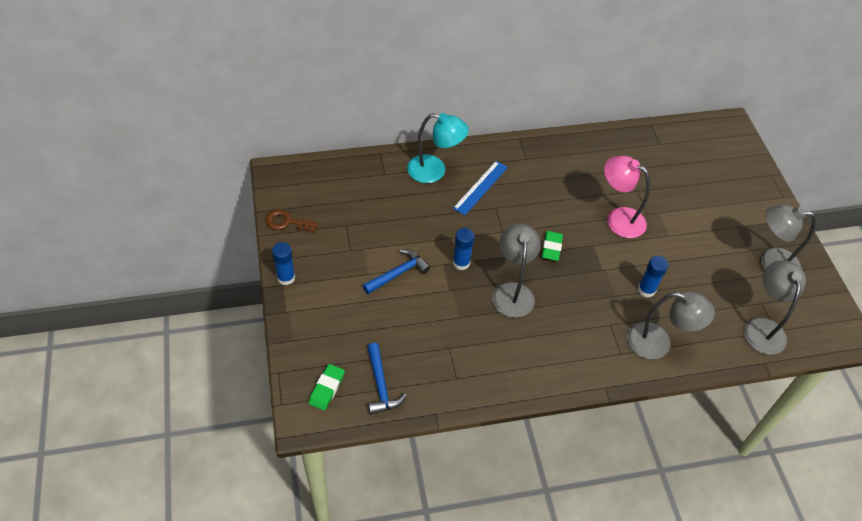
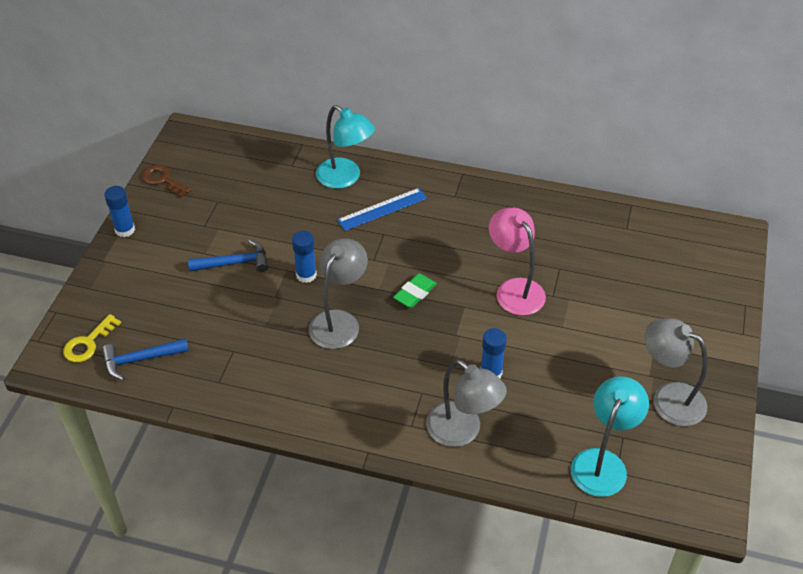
camera: 30 degrees right, 5 degrees down
green eraser [309,364,345,411] -> yellow key [63,314,121,362]
blue hammer [367,343,407,415] -> blue hammer turned 60 degrees clockwise [102,338,189,380]
grey lamp [743,260,806,355] -> turquoise lamp [571,376,649,497]

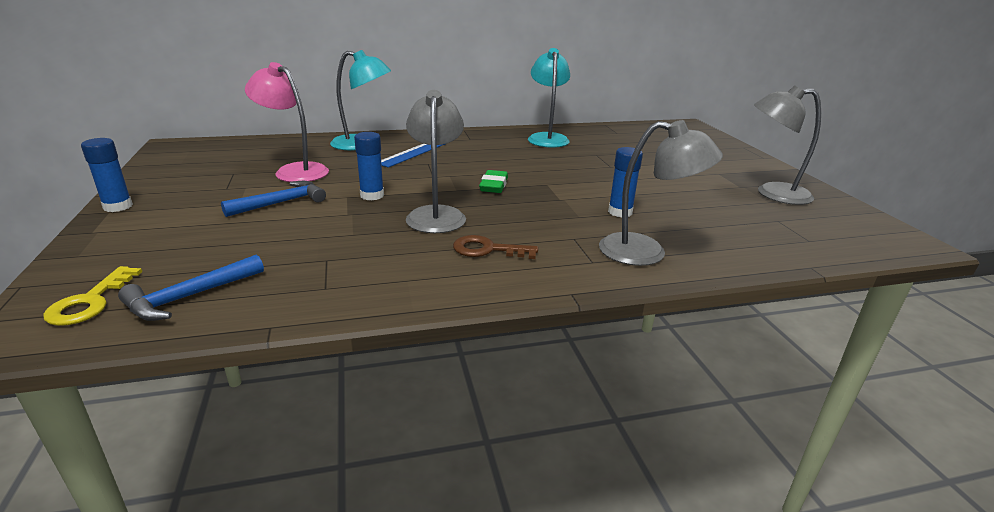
camera: 30 degrees left, 20 degrees down
brown key [142,165,191,198] -> brown key moved to [453,235,538,259]
pink lamp [489,208,546,316] -> pink lamp moved to [245,62,329,182]
turquoise lamp [571,376,649,497] -> turquoise lamp moved to [528,48,570,148]

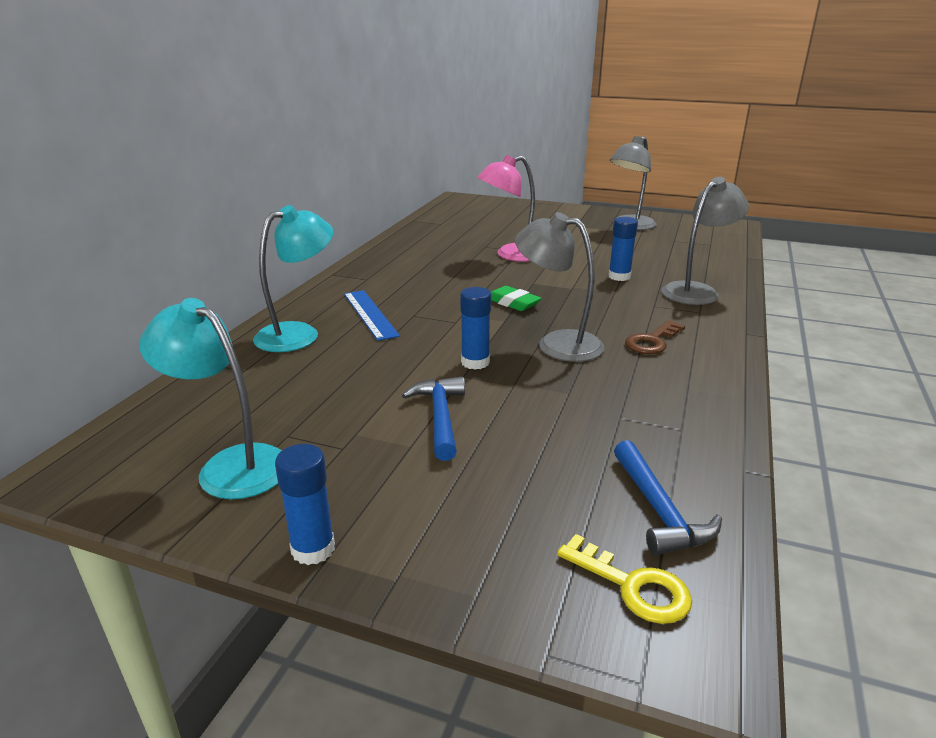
camera: 55 degrees left, 0 degrees up
pink lamp [245,62,329,182] -> pink lamp moved to [477,155,535,262]
turquoise lamp [528,48,570,148] -> turquoise lamp moved to [139,298,282,499]

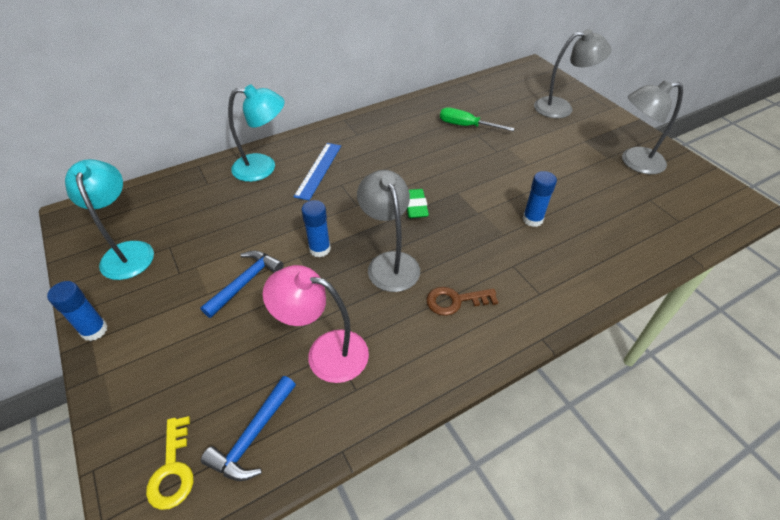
camera: 40 degrees right, 20 degrees up
pink lamp [477,155,535,262] -> pink lamp moved to [263,265,369,383]
grey lamp [662,177,749,305] -> grey lamp moved to [534,29,611,118]
none -> green screwdriver [440,107,515,131]

